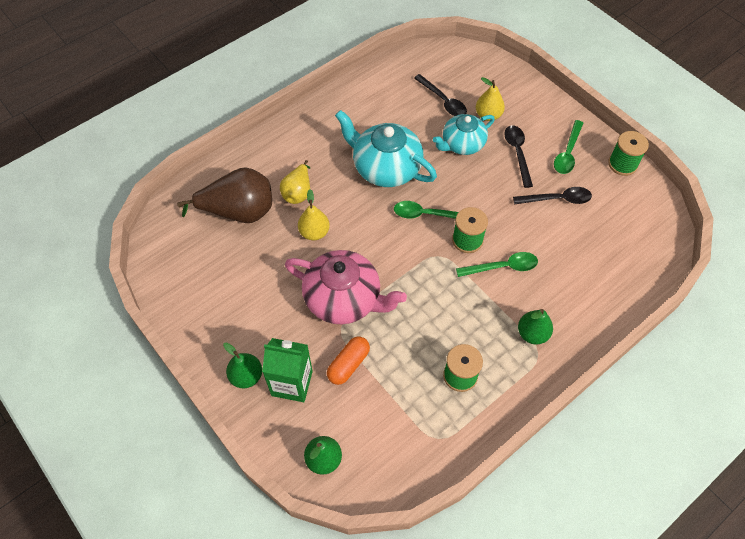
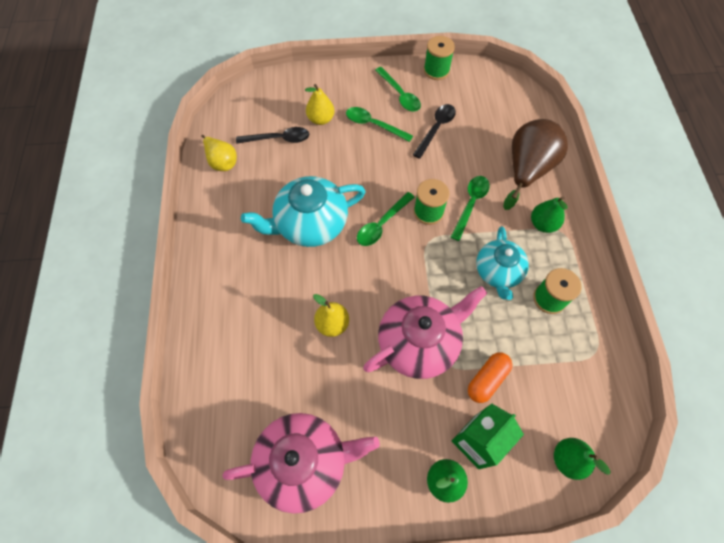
camera: 55 degrees left, 5 degrees up
brown pear [177,167,272,223] -> brown pear moved to [503,119,568,210]
yellow pear [280,160,311,204] -> yellow pear moved to [201,135,237,171]
orange capsule [327,336,370,385] -> orange capsule turned 60 degrees clockwise [468,352,513,403]
turquoise teapot [433,114,495,155] -> turquoise teapot moved to [476,226,529,300]
black spoon [504,125,533,188] -> green spoon [346,107,413,142]
none -> pink teapot [223,413,380,514]

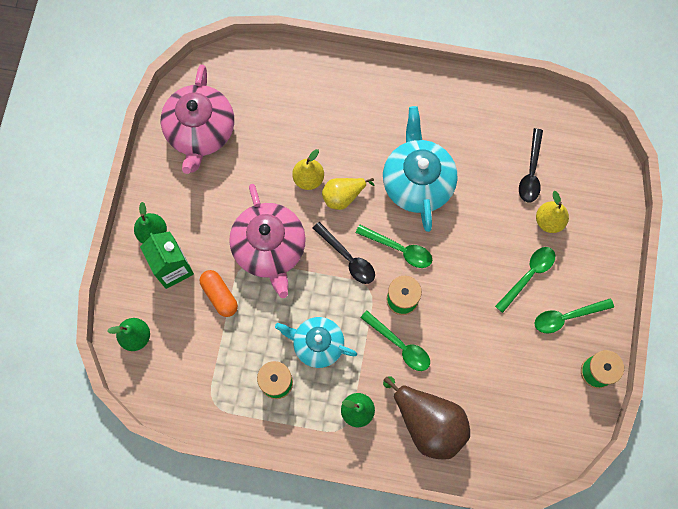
camera: 105 degrees right, 10 degrees up
yellow pear [201,135,237,171] -> yellow pear moved to [322,178,375,210]
green spoon [357,192,415,246] -> green spoon turned 150 degrees clockwise [356,225,432,268]
black spoon [413,104,456,159] -> black spoon moved to [313,222,375,284]

